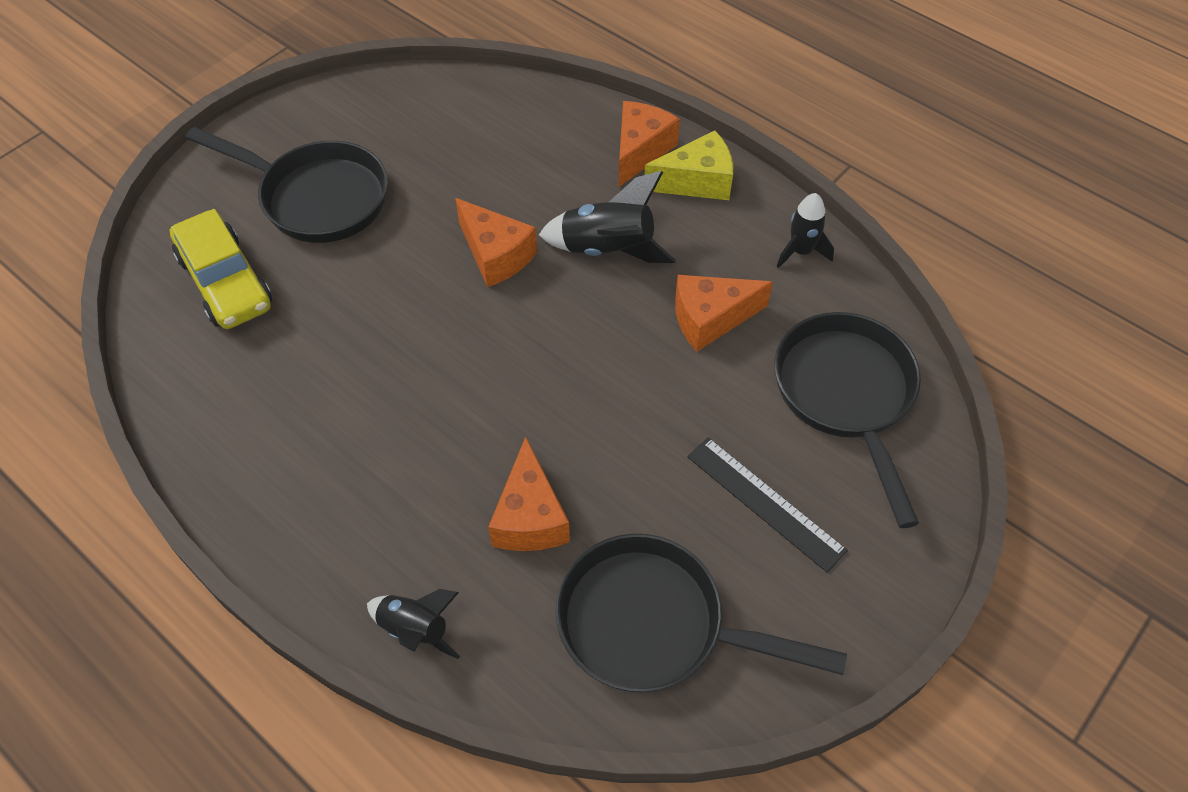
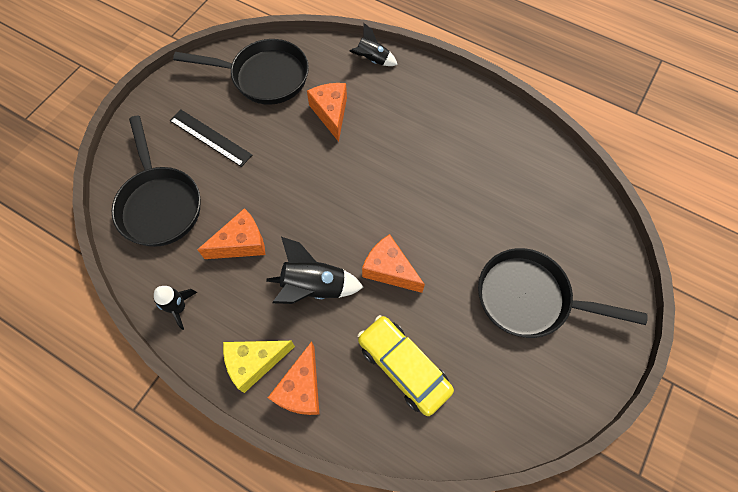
camera: 170 degrees right, 10 degrees up
yellow car [170,209,272,329] -> yellow car moved to [358,315,454,416]

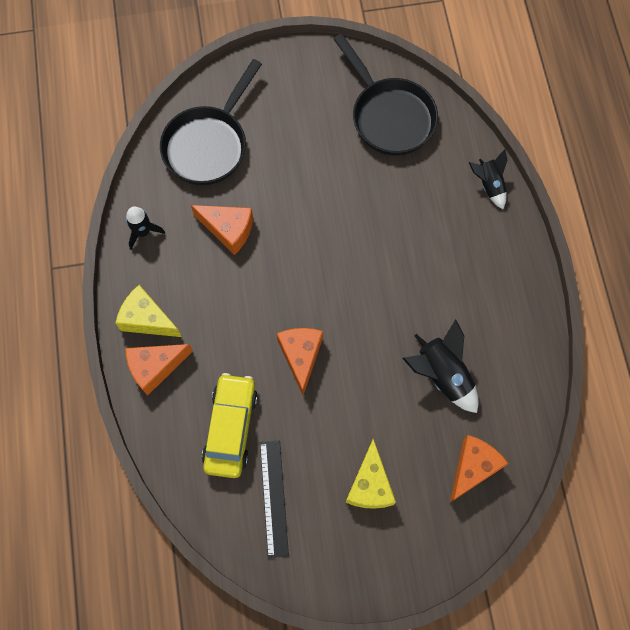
camera: 50 degrees right, 5 degrees up
black ruler [170,110,252,167] -> black ruler moved to [260,440,289,558]
black rocket [266,237,363,304] -> black rocket moved to [402,319,479,413]
orange cheese [307,83,347,142] -> orange cheese moved to [450,435,509,503]
black pan [478,248,648,338] -> yellow cheese [346,439,396,509]

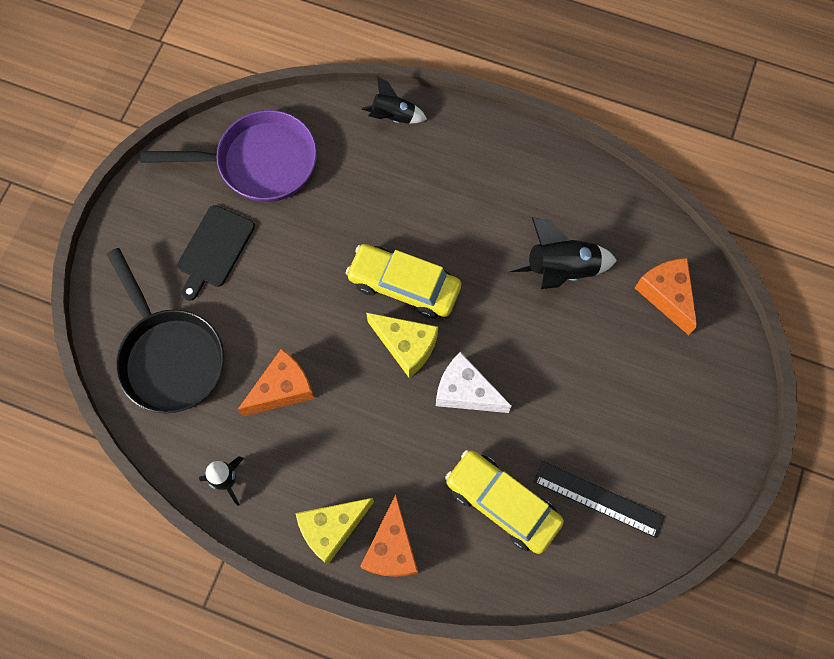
camera: 60 degrees left, 0 degrees up
orange cheese [276,328,323,395] -> white cheese [436,352,512,413]
black pan [334,34,438,156] -> purple pan [140,110,317,202]
yellow cheese [346,439,396,509] -> yellow cheese moved to [366,313,438,378]
none -> black cutting board [177,205,255,301]
none -> yellow car [346,244,461,319]

